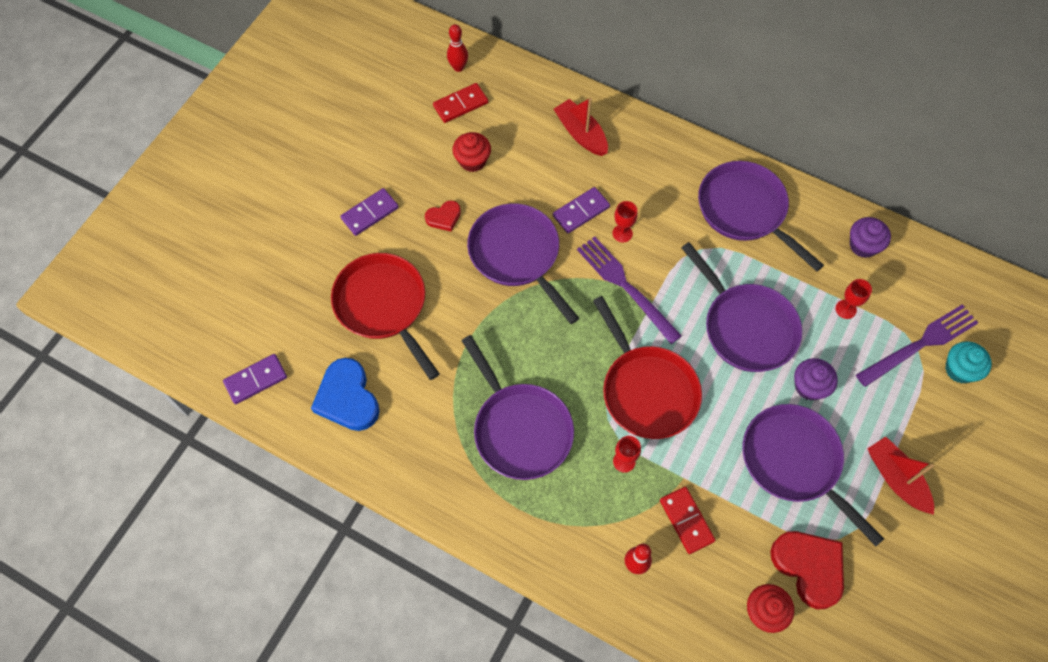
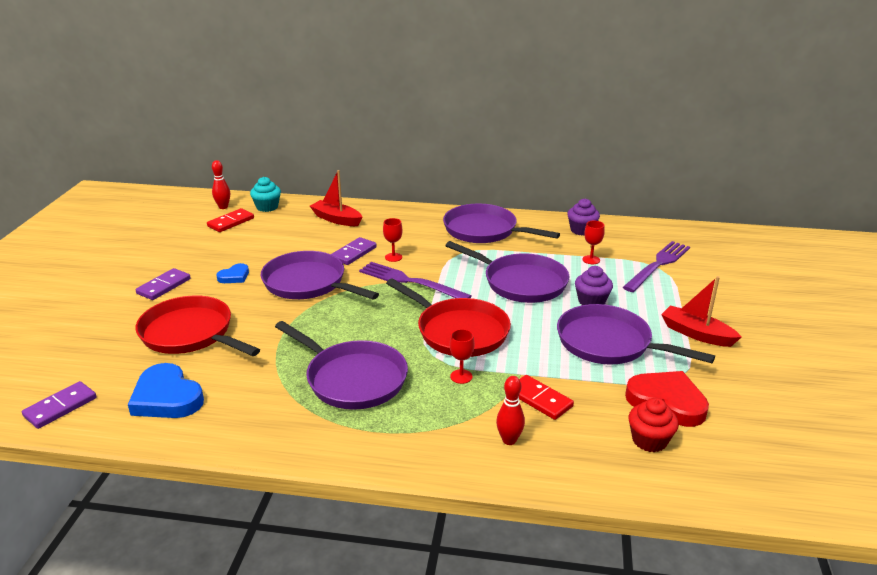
camera: 20 degrees left, 35 degrees down
red heart [425,200,461,232] -> blue heart [217,263,249,283]
red cupcake [453,132,491,172] -> none
turquoise cupcake [945,341,992,383] -> turquoise cupcake moved to [250,177,281,212]

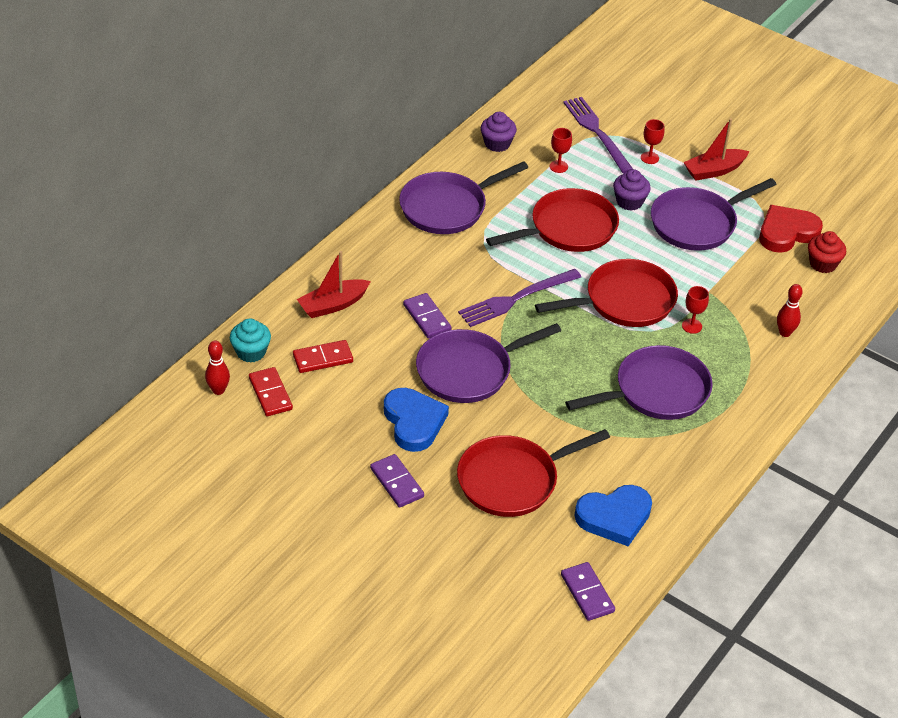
camera: 65 degrees left, 15 degrees up
blue heart [217,263,249,283] -> blue heart [384,388,449,452], size x1.89
red goblet [383,218,402,262] -> red goblet moved to [641,119,665,164]
purple pan [445,241,569,303] -> red pan [486,188,619,252]
red domino [519,375,574,420] -> red domino moved to [293,340,353,373]

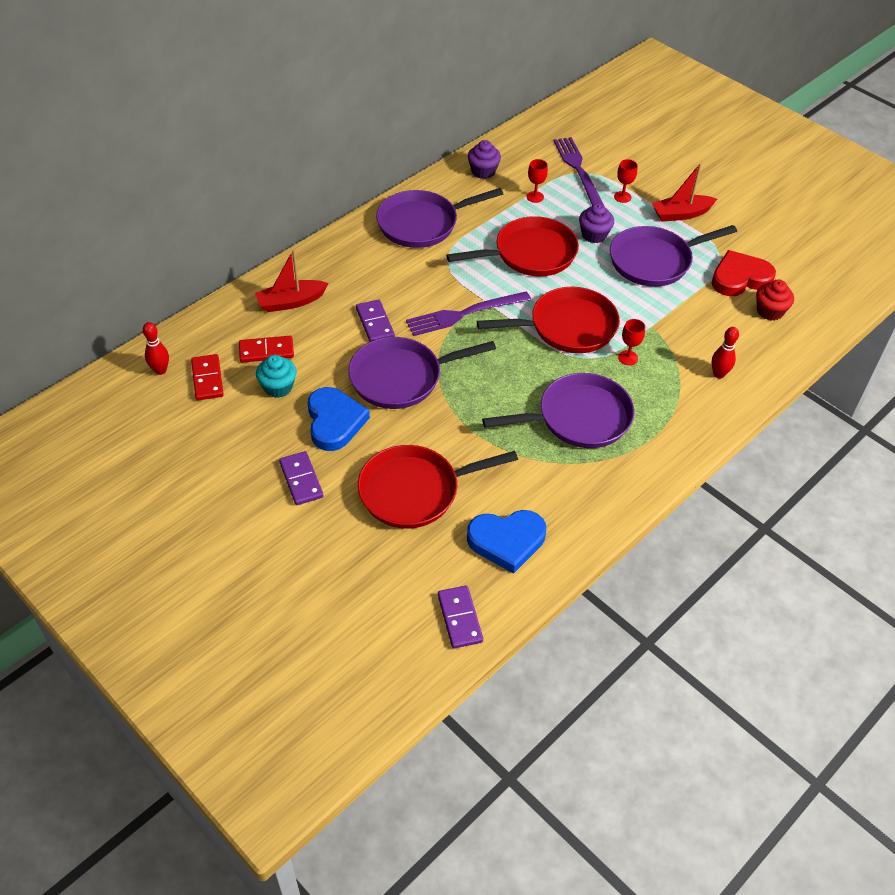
camera: 10 degrees right, 5 degrees up
turquoise cupcake [230,318,271,363] -> turquoise cupcake moved to [256,355,296,398]

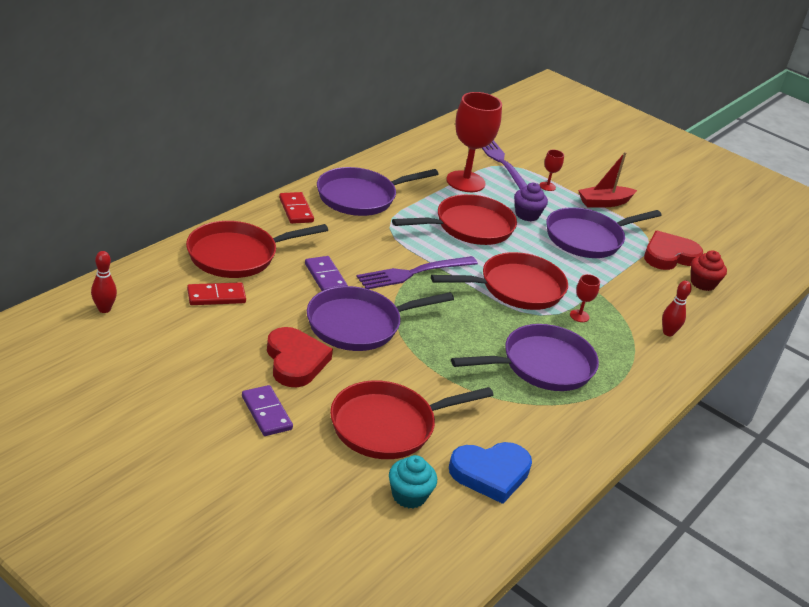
camera: 10 degrees left, 15 degrees down
red domino [191,354,224,400] -> red domino moved to [279,192,314,224]
red boat [255,250,329,312] -> red pan [186,221,328,278]
turquoise cupcake [256,355,296,398] -> turquoise cupcake moved to [389,455,437,509]
blue heart [308,387,370,451] -> red heart [267,327,333,387]
purple domino [438,586,483,649] -> none
purple cupcake [468,140,501,179] -> none
red goblet [527,159,548,203] -> red goblet [446,92,502,192], size x2.33

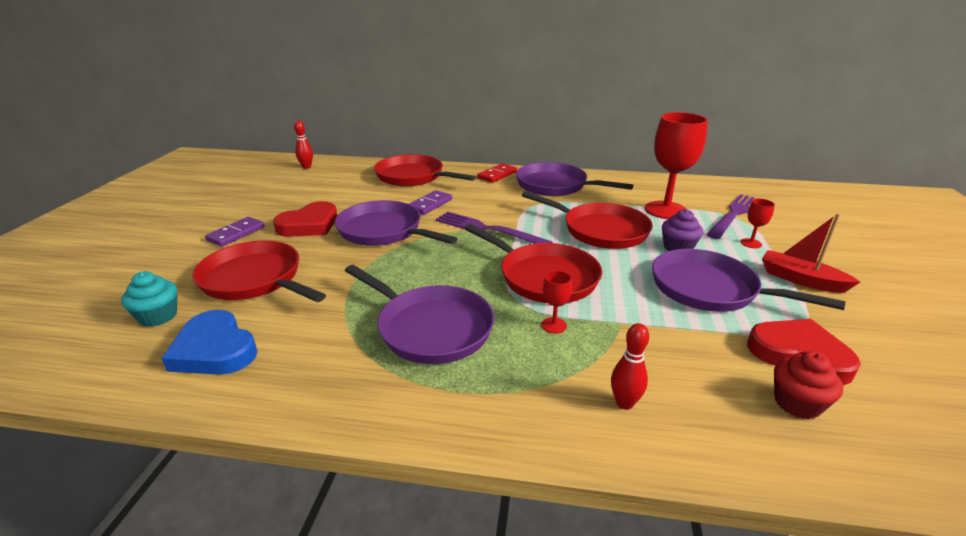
camera: 65 degrees right, 5 degrees down
red domino [187,282,246,305] -> none

